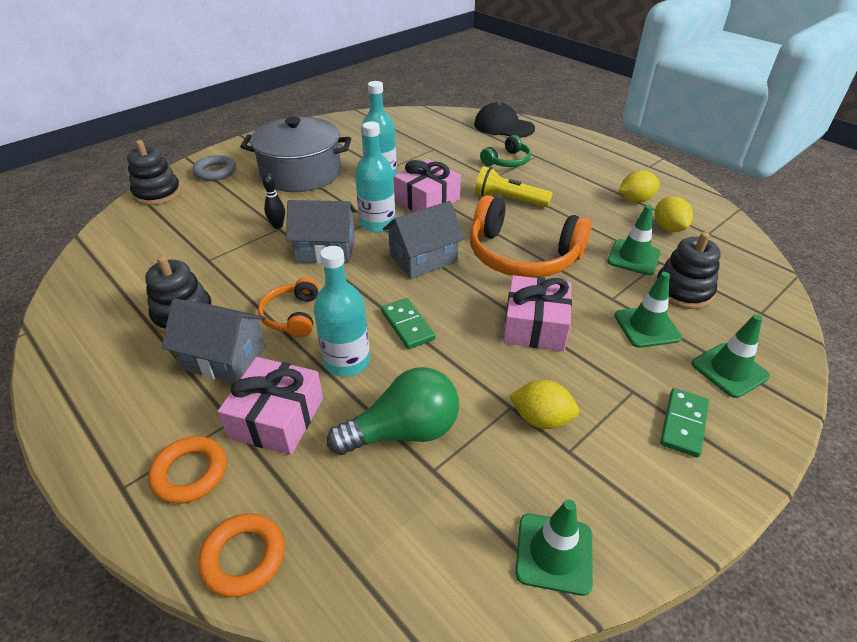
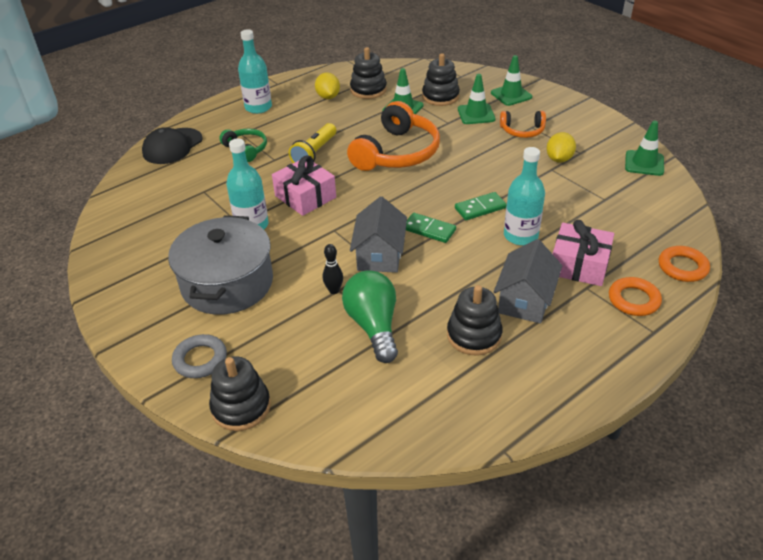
camera: 85 degrees left, 0 degrees up
orange headphones [258,277,319,338] -> orange headphones moved to [500,111,546,138]
green light bulb [327,367,459,455] -> green light bulb moved to [342,270,398,363]
turquoise bottle [355,122,395,232] -> turquoise bottle moved to [238,29,272,114]
grey house [383,201,465,279] -> none
pink gift [503,275,572,351] -> none
yellow lemon [655,196,693,232] -> black stacking toy [350,47,387,99]
green domino [660,388,709,458] -> green domino moved to [406,213,456,243]

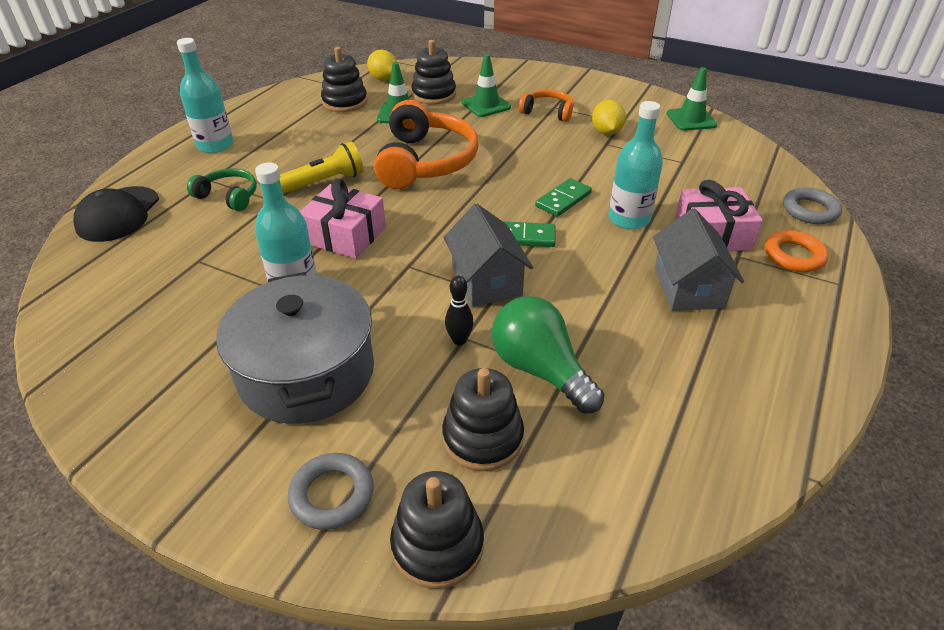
camera: 25 degrees left, 0 degrees up
yellow flashlight [289,123,336,163] -> yellow flashlight turned 120 degrees counterclockwise [280,142,364,194]
yellow lemon [315,73,340,99] -> yellow lemon moved to [367,50,397,81]
black stacking toy [447,285,503,355] -> black stacking toy moved to [442,368,524,471]
green traffic cone [491,55,532,106] -> none
orange headphones [500,111,546,138] -> orange headphones turned 135 degrees counterclockwise [519,90,574,122]
orange ring [659,246,710,282] -> grey ring [783,187,842,224]

